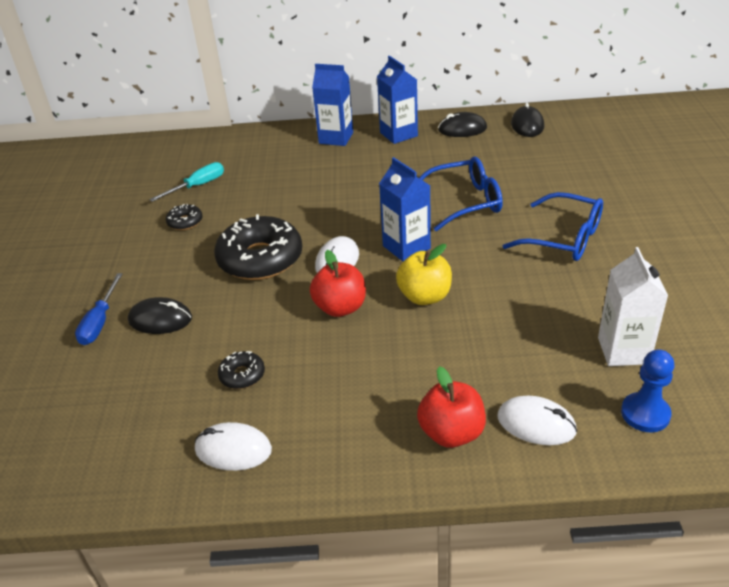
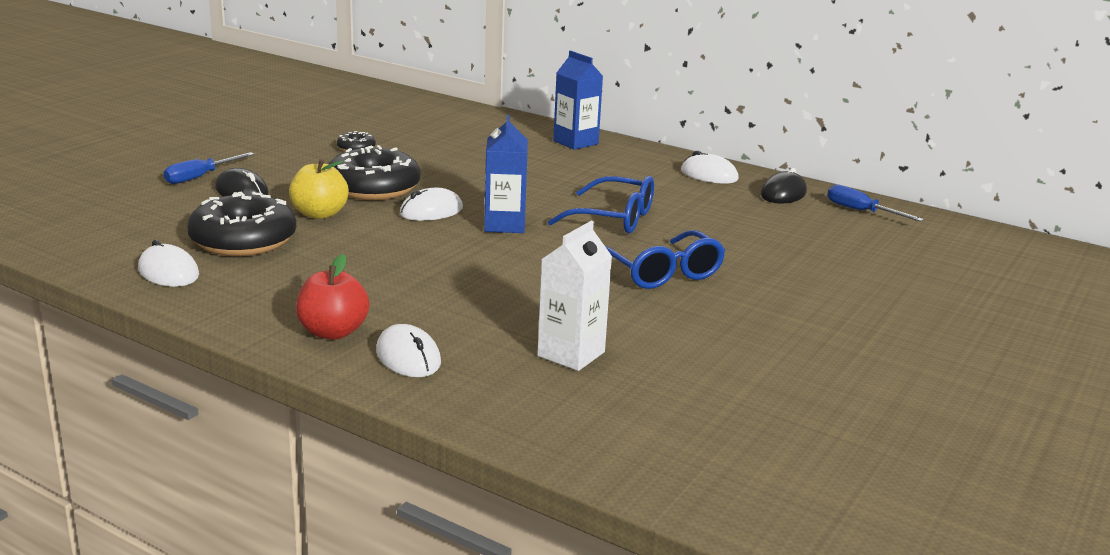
camera: 30 degrees right, 15 degrees down
turquoise screwdriver [149,162,224,202] -> none
black donut [218,351,265,389] -> black donut [187,192,296,256], size x2.22
red apple [310,250,366,317] -> none
blue carton [377,56,418,144] -> none
yellow apple [396,244,452,305] -> yellow apple moved to [289,159,349,219]
black mouse [438,112,487,137] -> white mouse [681,151,739,184]
blue pawn [621,350,674,432] -> none
none -> blue screwdriver [827,184,924,222]

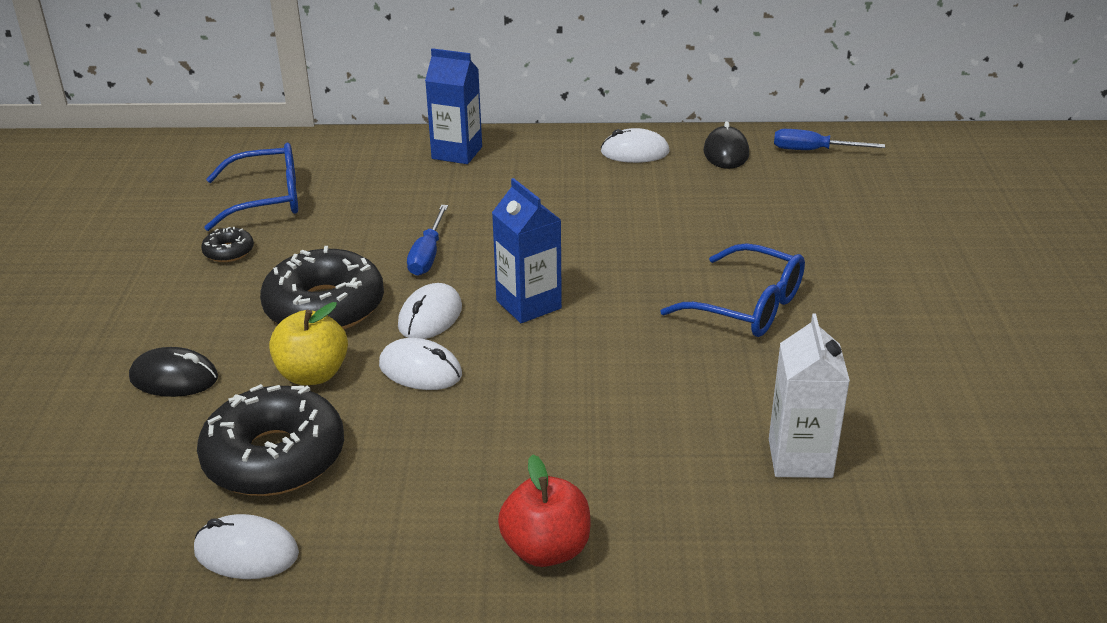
camera: 30 degrees left, 10 degrees up
blue screwdriver [164,152,254,184] -> blue screwdriver moved to [407,205,448,276]
white mouse [376,324,441,377] -> white mouse moved to [379,338,462,390]
blue glasses [548,176,654,233] -> blue glasses moved to [204,143,298,231]

